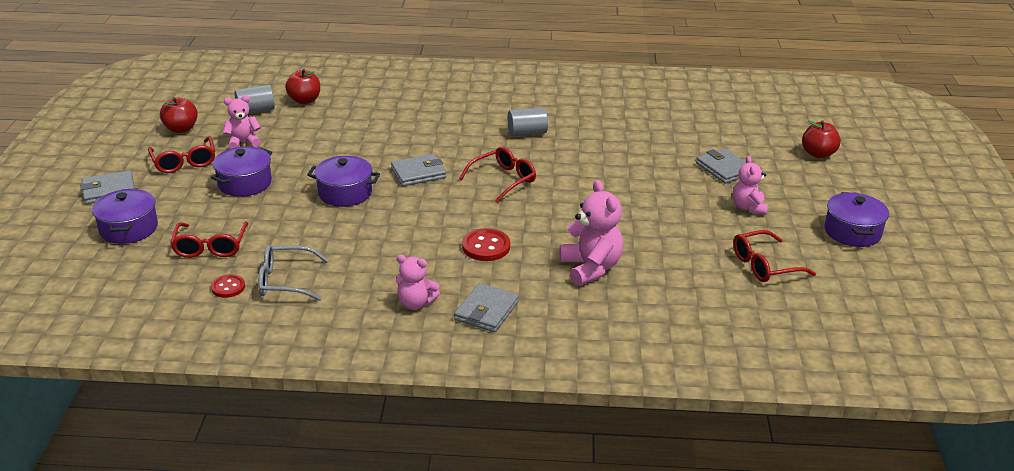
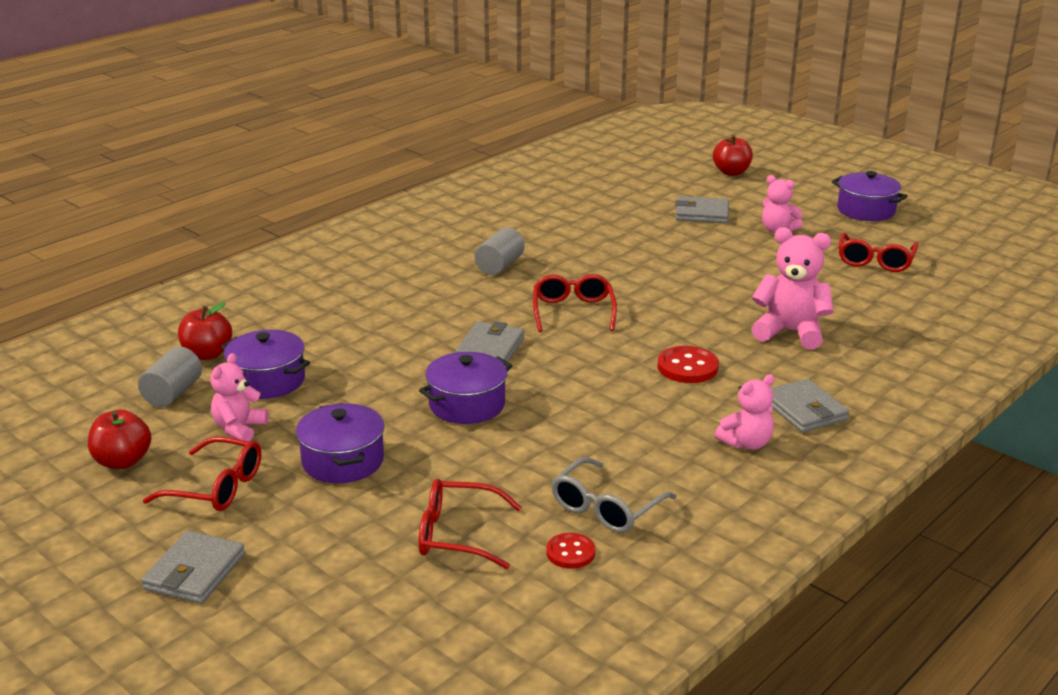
camera: 50 degrees left, 5 degrees down
purple pot [92,188,158,244] -> purple pot moved to [221,330,310,399]
red glasses [170,222,248,258] -> red glasses turned 150 degrees clockwise [419,479,522,569]

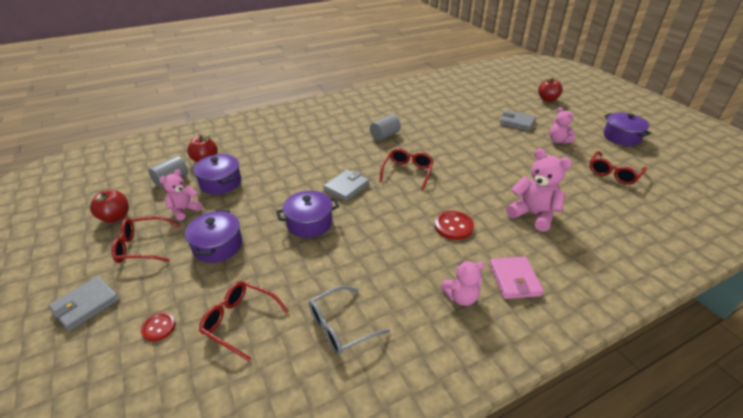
camera: 20 degrees right, 10 degrees up
red glasses [143,437,261,511] -> red glasses turned 135 degrees clockwise [112,216,180,263]
red button [546,533,595,569] -> red button moved to [141,312,176,342]
grey wallet [771,379,849,433] -> pink wallet [489,256,544,299]

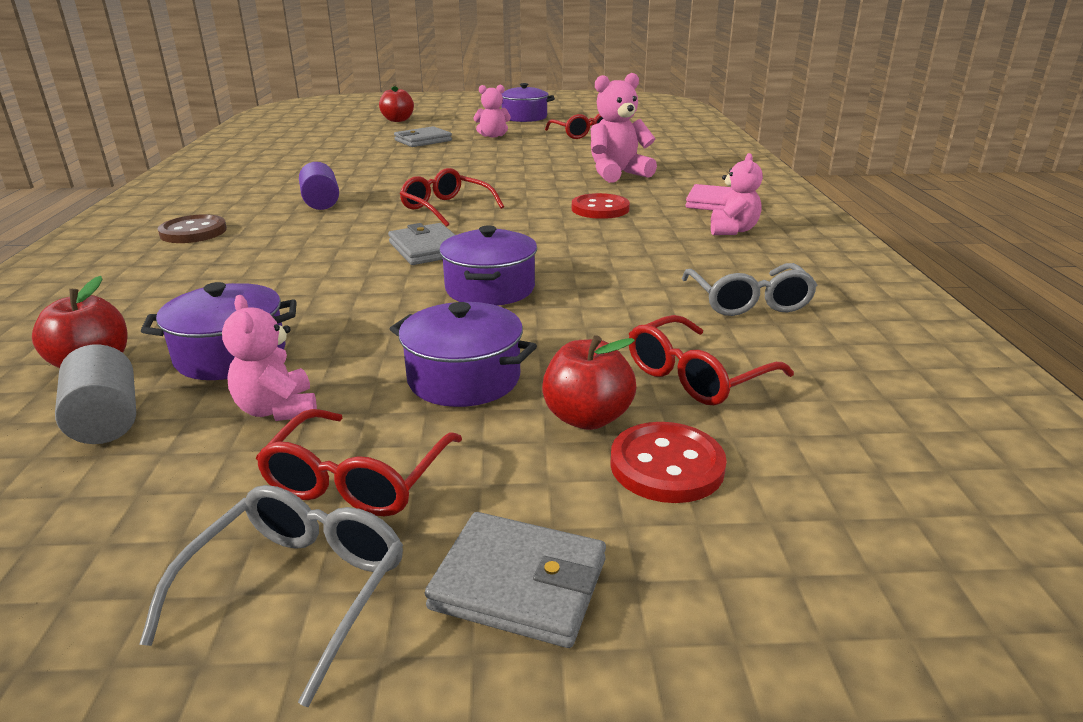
camera: 65 degrees left, 10 degrees down
grey wallet [48,276,119,331] -> grey wallet turned 45 degrees counterclockwise [425,512,606,648]
red apple [90,190,129,223] -> red apple moved to [542,335,637,430]
red button [141,312,176,342] -> red button [610,422,727,503], size x1.55
grey cylinder [370,115,401,141] -> purple cylinder [299,162,339,210]
none -> grey glasses [139,485,403,707]
none -> brown button [158,214,227,243]

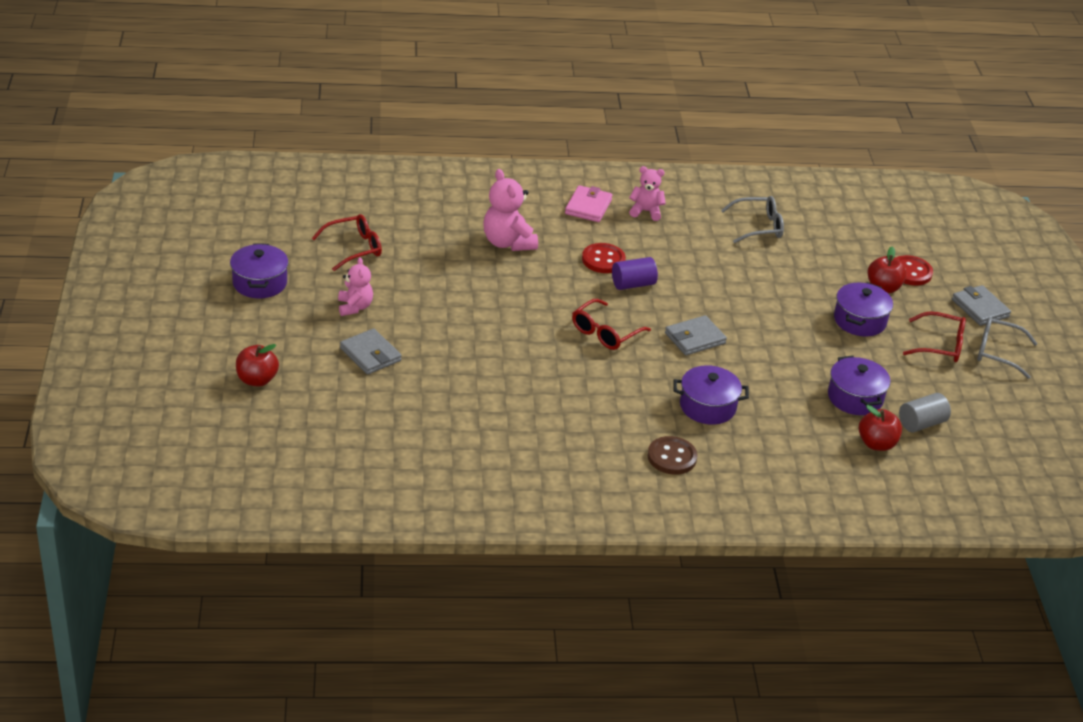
camera: 95 degrees left, 10 degrees up
pink teddy bear [222,295,317,421] -> none
purple cylinder [299,162,339,210] -> purple cylinder moved to [612,257,658,290]
grey wallet [425,512,606,648] -> grey wallet turned 45 degrees counterclockwise [952,285,1011,326]
purple pot [439,225,537,306] -> purple pot moved to [674,365,749,425]
red glasses [629,315,794,405] -> none

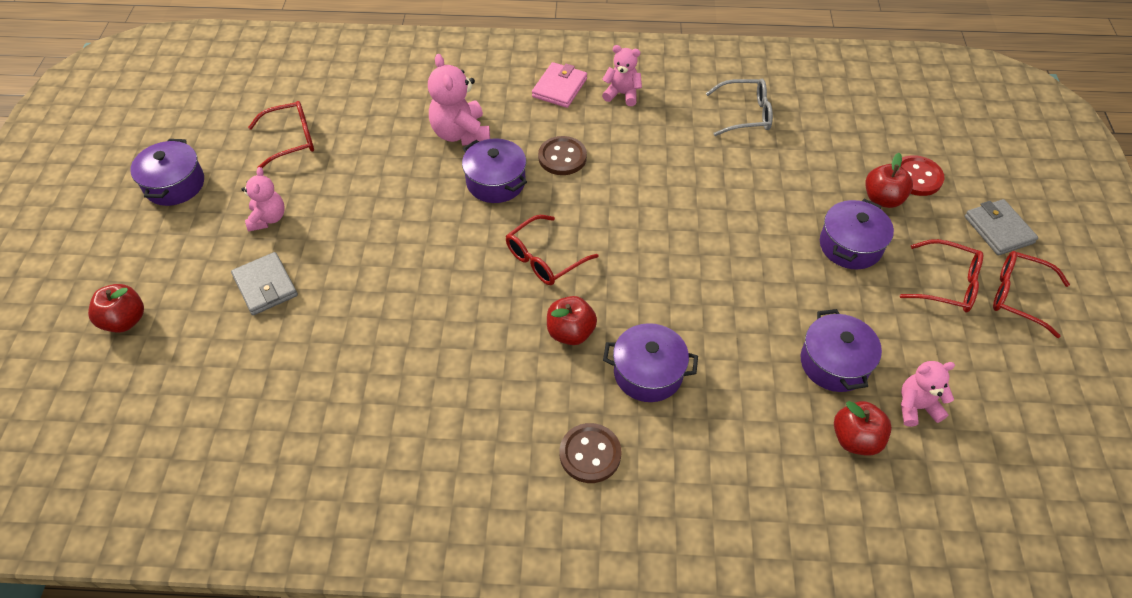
camera: 10 degrees right, 15 degrees up
red button [582,243,626,273] -> brown button [538,136,587,175]
purple cylinder [612,257,658,290] -> none
grey wallet [665,315,727,355] -> none
grey cylinder [899,393,951,432] -> pink teddy bear [901,361,955,427]
grey glasses [977,317,1037,379] -> red glasses [993,251,1070,338]
none -> purple pot [462,138,527,203]
none -> red apple [547,296,597,345]

